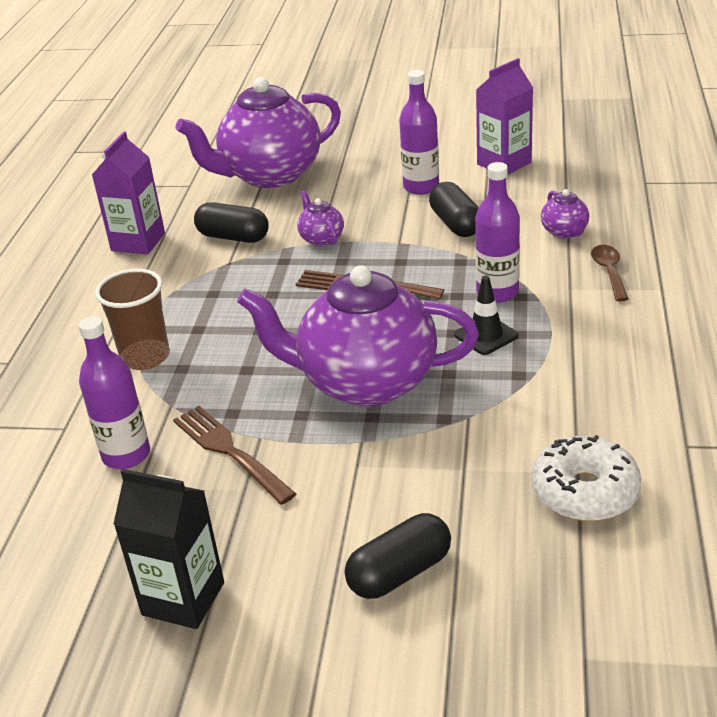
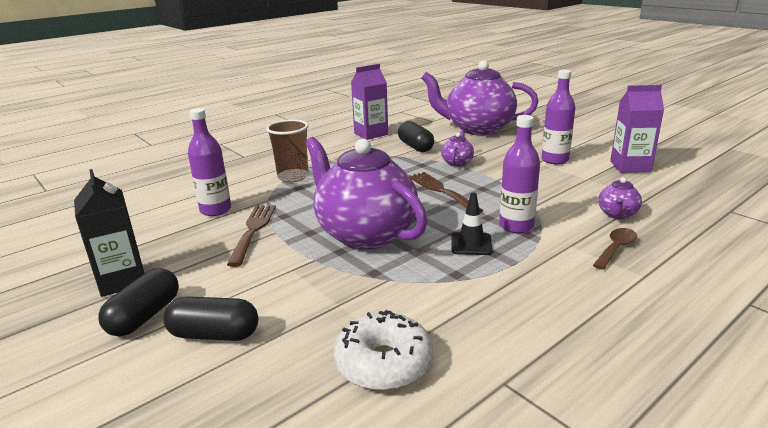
camera: 40 degrees right, 10 degrees down
black capsule [429,182,479,237] -> black capsule moved to [98,268,179,337]

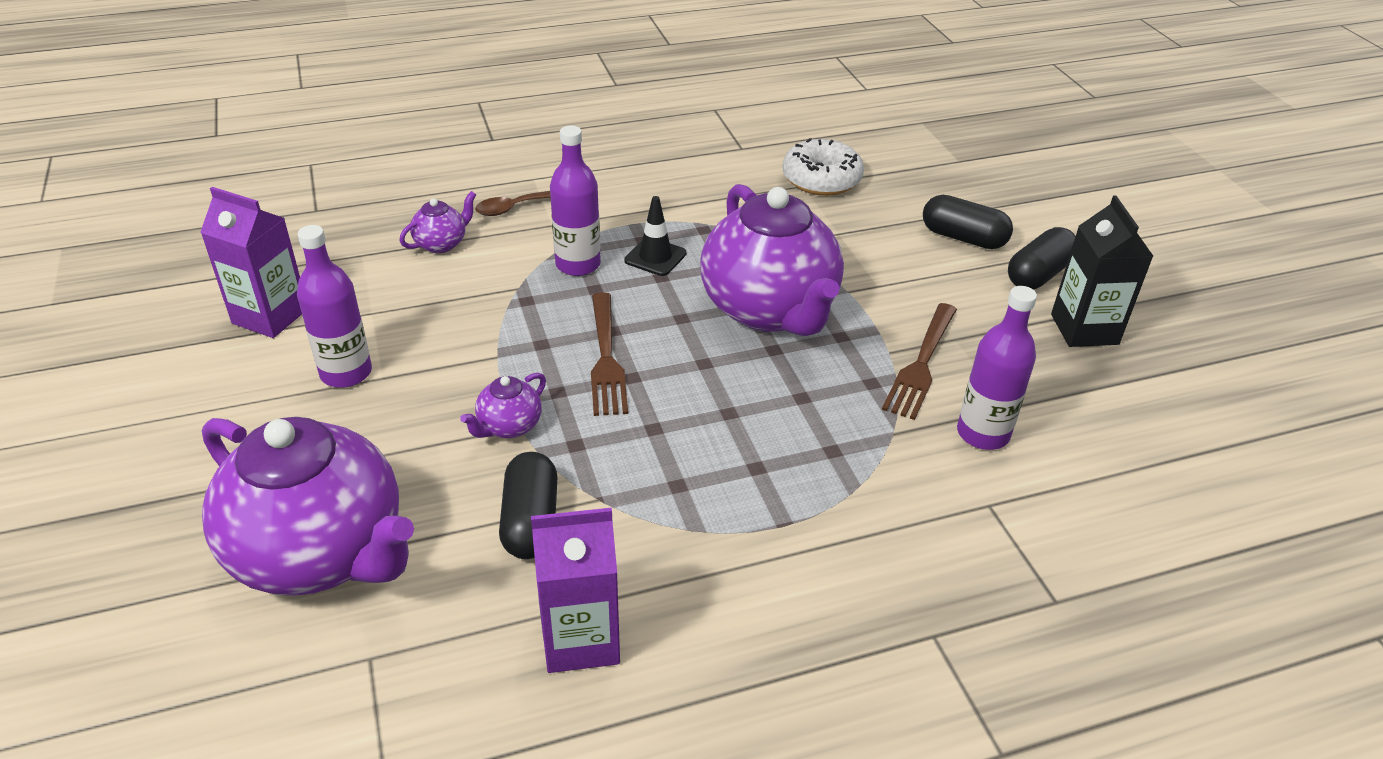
camera: 160 degrees left, 15 degrees up
brown cup [266,119,309,182] -> none

